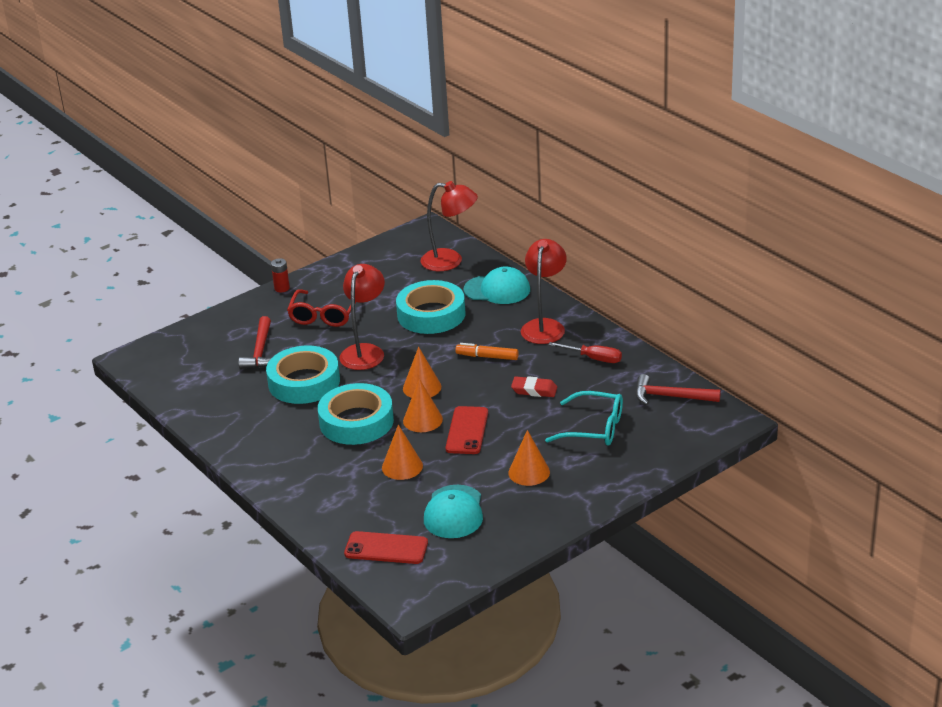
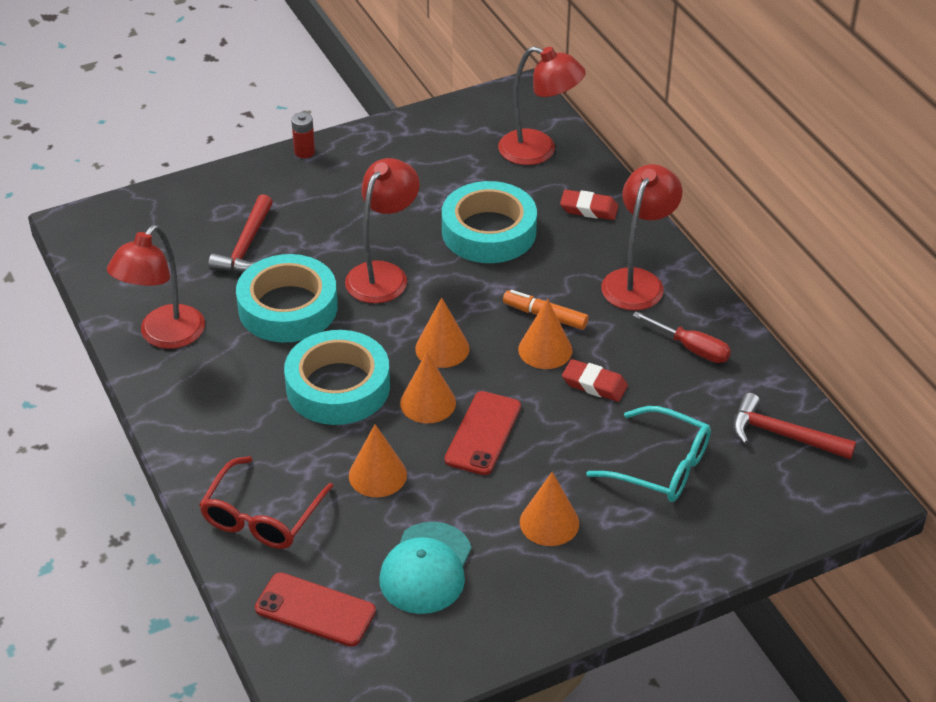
camera: 10 degrees right, 10 degrees up
red glasses [287,289,356,327] -> red glasses moved to [199,456,334,549]
turquoise cap [464,266,530,304] -> red eraser [560,190,618,220]
none -> red lamp [107,225,205,349]
none -> orange cone [518,299,573,369]

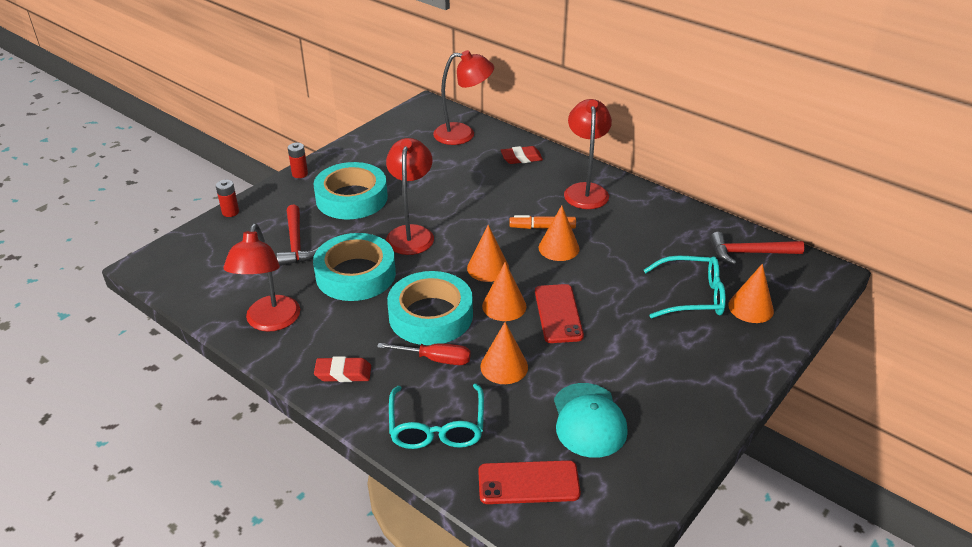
camera: 25 degrees left, 5 degrees down
red glasses [199,456,334,549] -> turquoise glasses [389,384,484,449]
turquoise tape [442,181,537,263] -> turquoise tape moved to [313,162,388,219]
orange cone [520,472,579,546] -> orange cone moved to [728,264,774,323]
red eraser [562,359,628,402] -> red eraser moved to [314,356,371,382]
red screwdriver [633,311,731,363] -> red screwdriver moved to [377,343,471,365]
none -> red battery [216,180,239,217]

